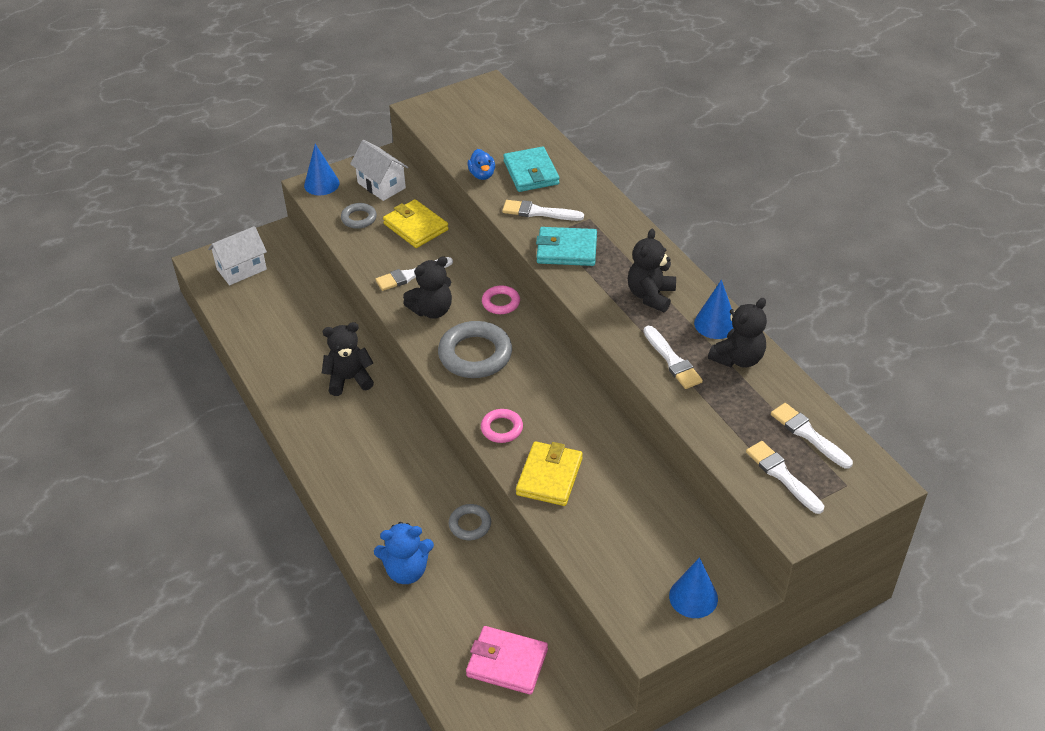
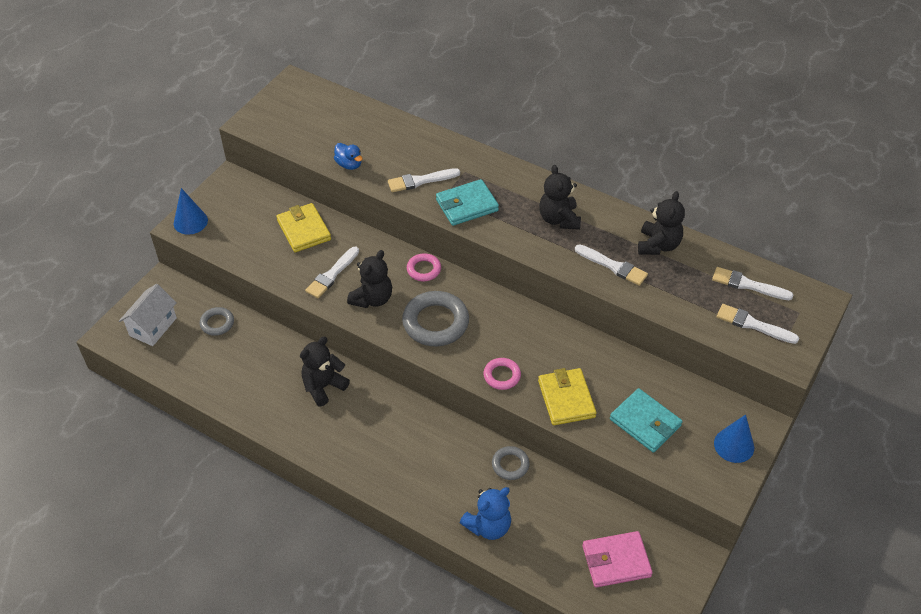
camera: 30 degrees left, 5 degrees up
grey ring [341,203,377,229] -> grey ring moved to [200,307,234,336]
white house [350,140,409,201] -> none
yellow wallet [383,199,449,248] -> yellow wallet turned 45 degrees clockwise [276,203,331,252]
turquoise wallet [503,146,559,192] -> turquoise wallet moved to [610,388,682,453]
blue cone [694,280,733,339] -> none

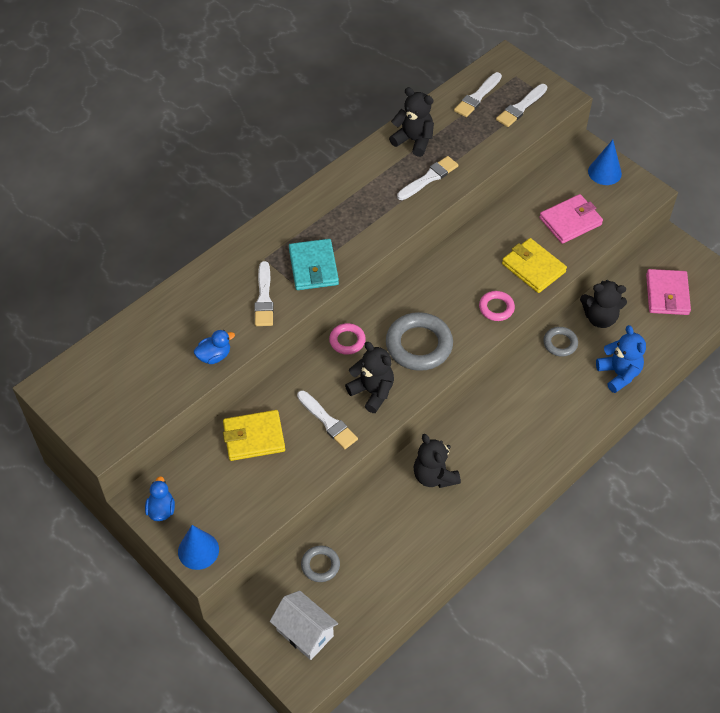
camera: 75 degrees left, 5 degrees up
yellow wallet [538,368,597,425] -> yellow wallet turned 45 degrees clockwise [502,238,567,293]
black teddy bear [539,165,581,230] -> black teddy bear moved to [580,280,627,328]
turquoise wallet [610,388,682,453] -> pink wallet [539,194,603,244]
none -> blue duck [145,476,175,521]

